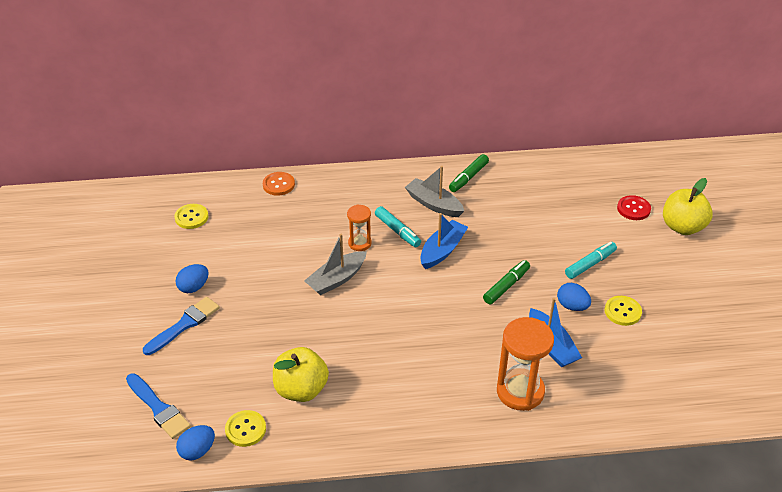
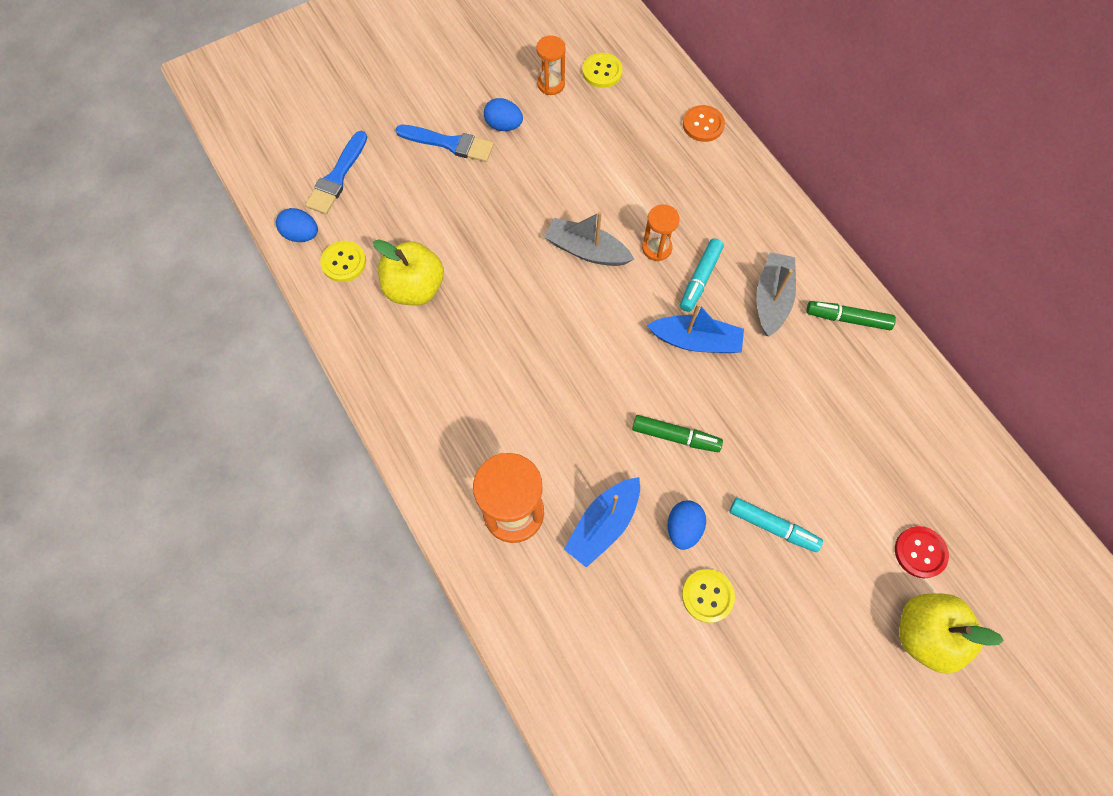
camera: 65 degrees right, 25 degrees up
none -> orange hourglass [536,36,565,95]

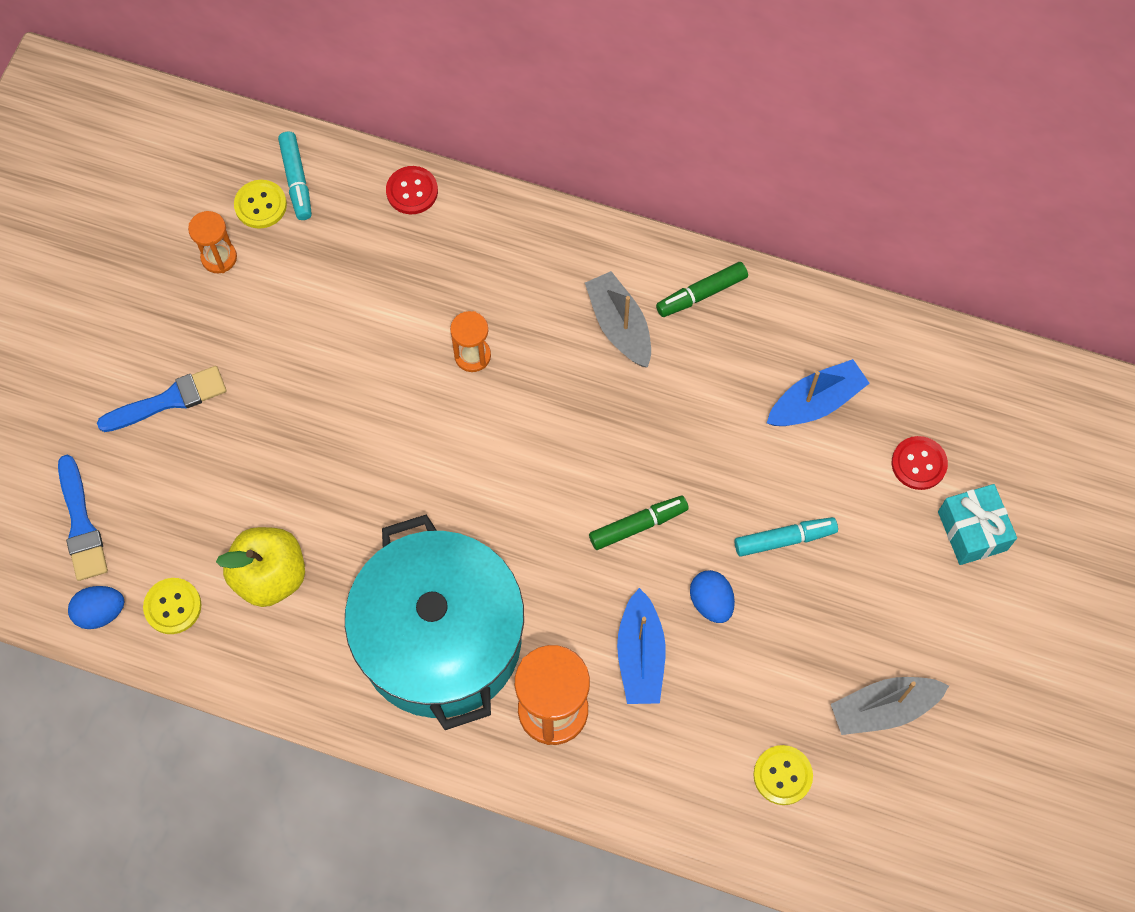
camera: 40 degrees left, 0 degrees up
blue egg [484,98,523,131] -> none
grey boat [545,211,634,266] -> grey boat moved to [831,677,949,735]
blue boat [647,303,744,353] -> blue boat moved to [767,359,870,426]
turquoise marker [680,239,724,312] -> turquoise marker moved to [278,131,312,220]
yellow button [682,569,735,623] -> yellow button moved to [753,745,813,805]
orange button [683,105,725,142] -> red button [386,166,438,214]
yellow apple [900,594,1004,674] -> turquoise gift [938,484,1017,565]
none -> turquoise pot [345,514,524,730]

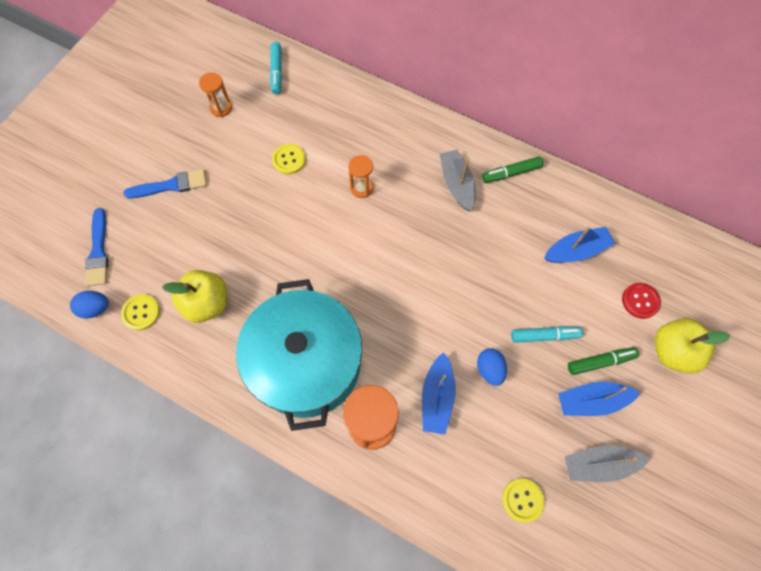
camera: 10 degrees right, 0 degrees up
yellow button [234,180,287,229] -> yellow button moved to [272,144,306,174]
red button [386,166,438,214] -> none
green marker [589,495,689,550] -> green marker moved to [568,347,639,375]
turquoise gift [938,484,1017,565] -> yellow apple [655,318,730,374]
none -> blue boat [558,382,640,416]

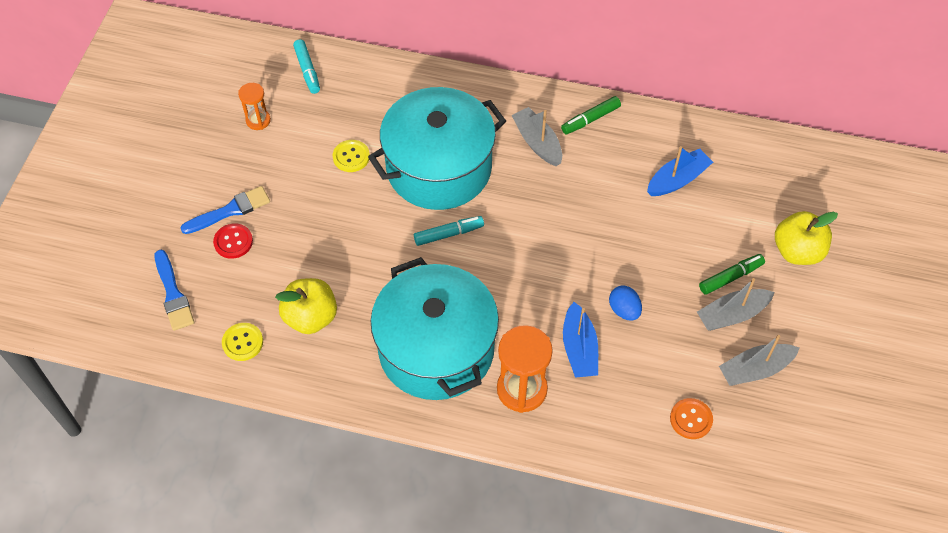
camera: 15 degrees left, 10 degrees down
blue egg [70,291,109,318] -> none
orange hourglass [348,155,374,198] -> turquoise pot [368,87,506,210]
yellow button [502,478,545,523] -> orange button [670,398,713,439]
turquoise marker [511,326,583,343] -> turquoise marker moved to [414,216,484,246]
blue boat [558,382,640,416] -> grey boat [697,278,775,331]
red button [622,283,661,319] -> red button moved to [213,224,253,259]

